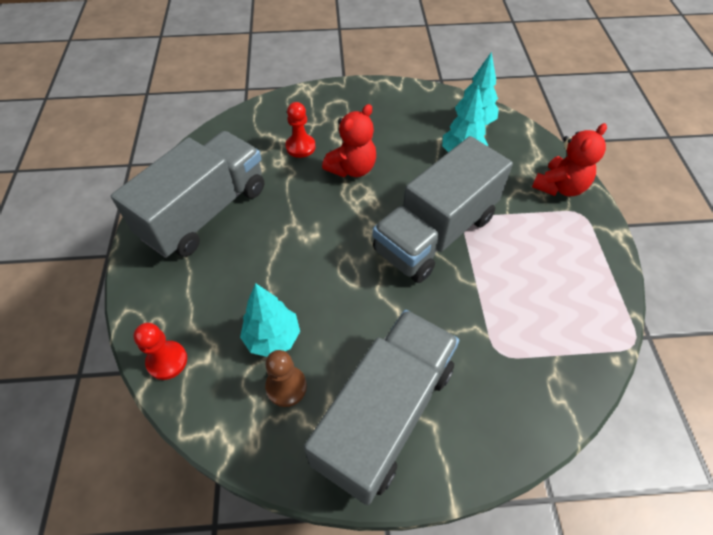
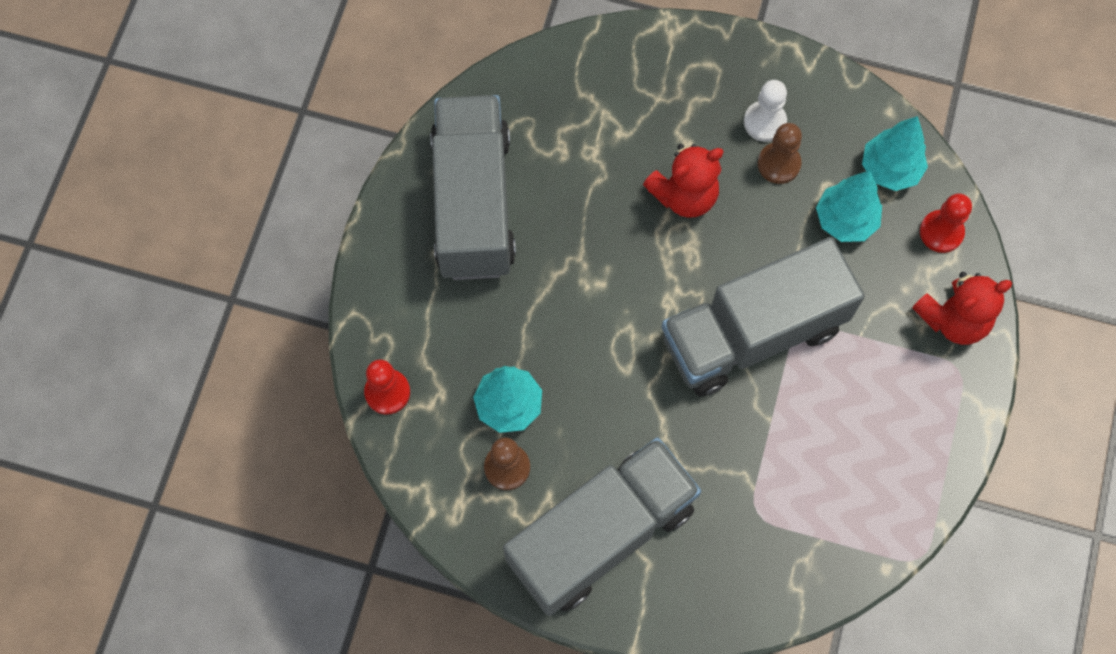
camera: 20 degrees right, 15 degrees up
grey truck [111,131,264,258] -> grey truck turned 60 degrees counterclockwise [430,95,516,280]
red pawn [286,102,316,158] -> red pawn moved to [920,193,972,253]
none -> white pawn [744,80,787,142]
none -> brown pawn [758,123,802,184]

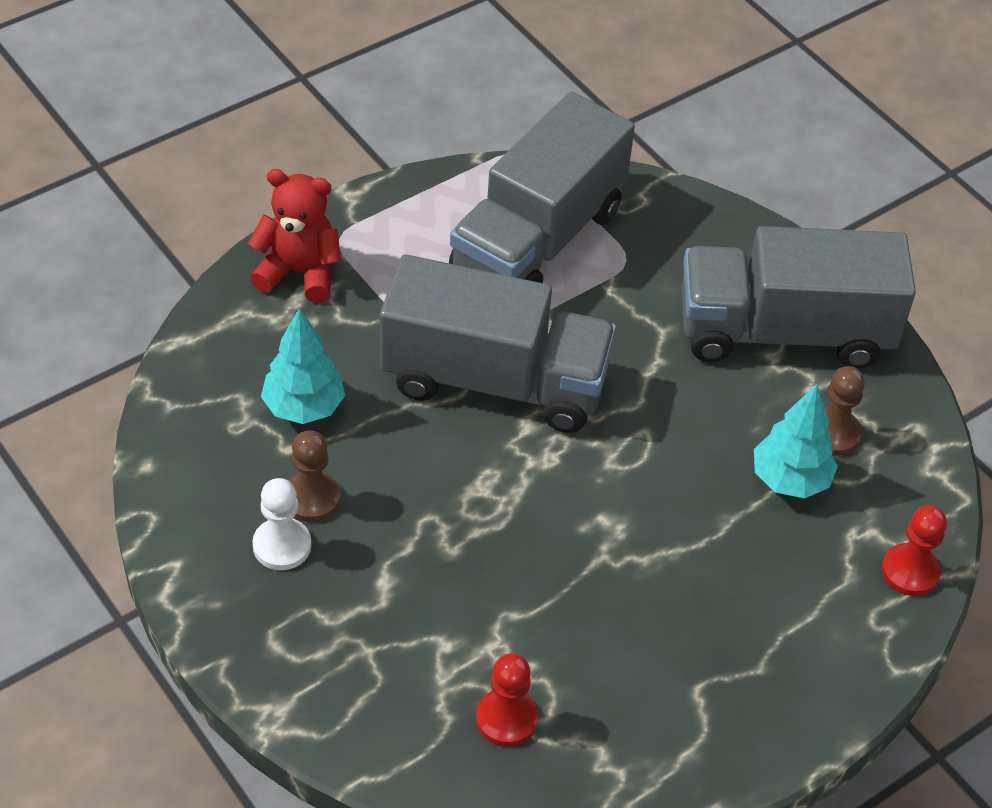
camera: 145 degrees left, 20 degrees down
grey truck [430,95,516,280] -> grey truck moved to [449,92,635,283]
red teddy bear [643,144,724,218] -> none
turquoise tree [862,116,928,191] -> none
red pawn [920,193,972,253] -> red pawn moved to [476,653,538,747]

